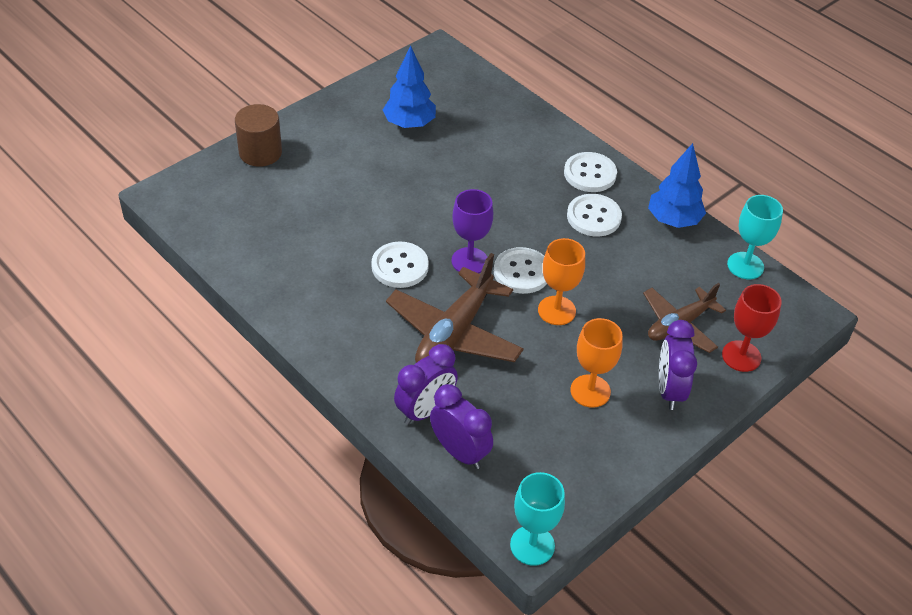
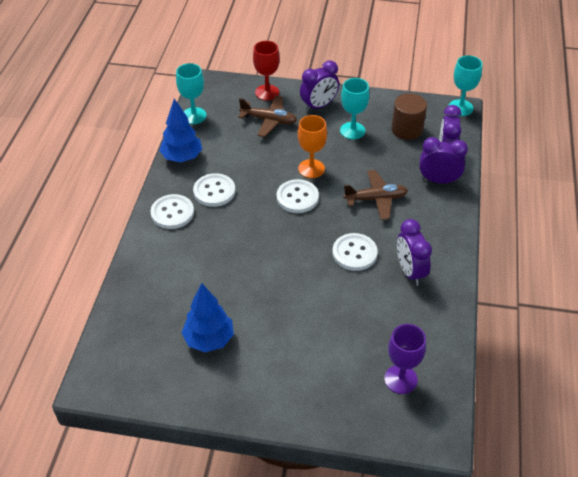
camera: 125 degrees left, 0 degrees up
brown cylinder [235,104,282,167] -> brown cylinder moved to [391,93,427,140]
brown plane [386,253,524,363] -> brown plane [343,170,408,220], size x0.66
purple goblet [451,189,493,274] -> purple goblet moved to [384,324,426,394]
orange goblet [570,318,623,408] -> turquoise goblet [340,78,369,139]
none -> purple clock [397,219,432,286]

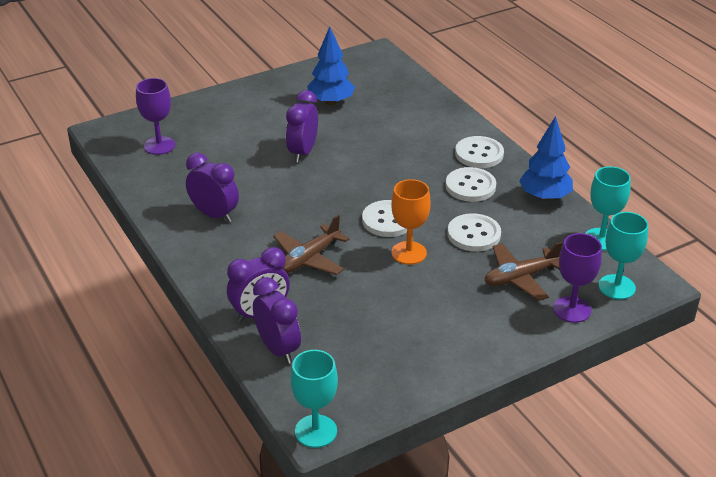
camera: 140 degrees right, 10 degrees down
red goblet [253,41,280,101] -> purple goblet [553,233,602,323]
purple clock [300,60,339,112] -> purple clock moved to [286,90,318,162]
white button [332,233,378,271] -> white button moved to [448,213,501,252]
turquoise goblet [340,78,369,139] -> turquoise goblet moved to [598,212,648,300]
brown cylinder [391,93,427,140] -> none

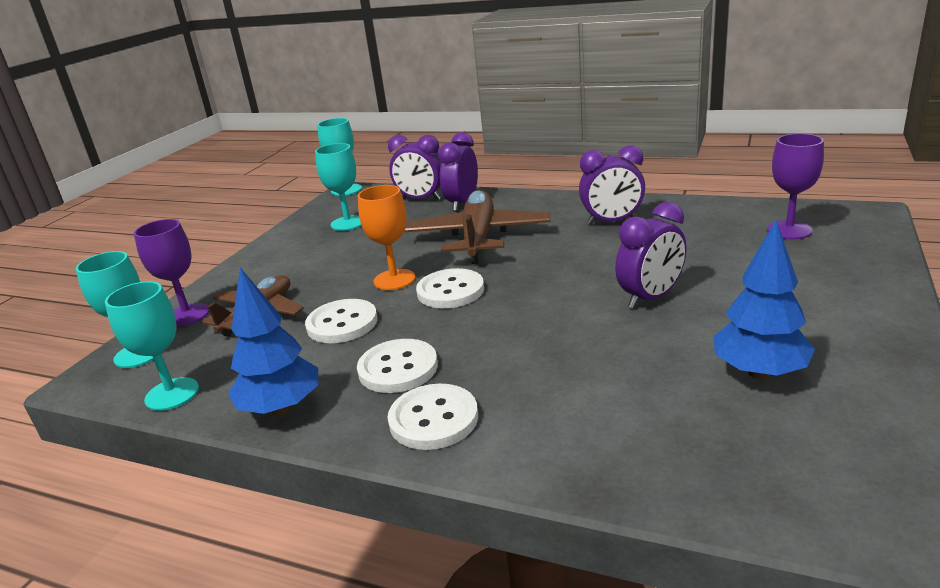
camera: 145 degrees right, 10 degrees down
brown plane [273,215,349,275] -> brown plane [405,190,551,264], size x1.52
purple clock [286,90,318,162] -> purple clock turned 75 degrees clockwise [615,202,687,308]
none -> turquoise goblet [315,143,362,231]

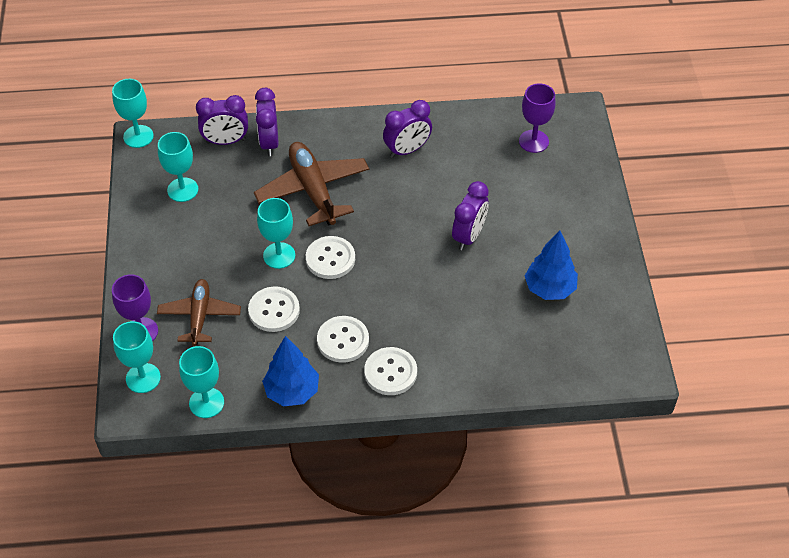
camera: 30 degrees left, 25 degrees up
orange goblet [358,185,415,290] -> turquoise goblet [257,198,295,269]

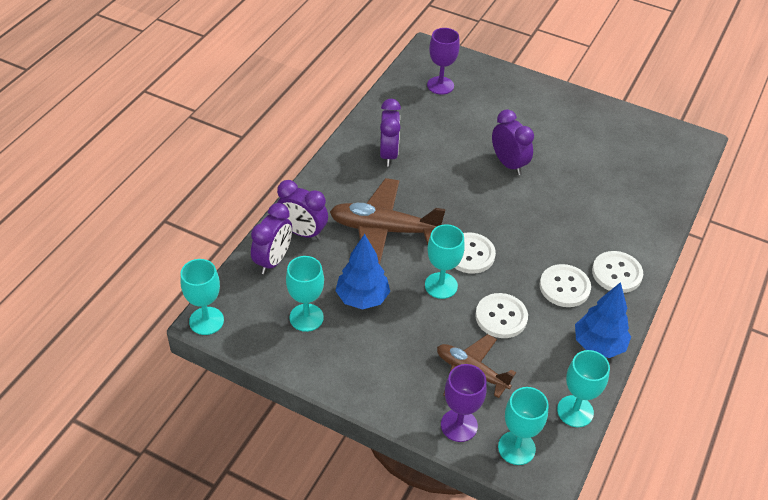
camera: 60 degrees left, 5 degrees down
blue tree [525,230,578,300] -> blue tree moved to [335,234,390,310]

